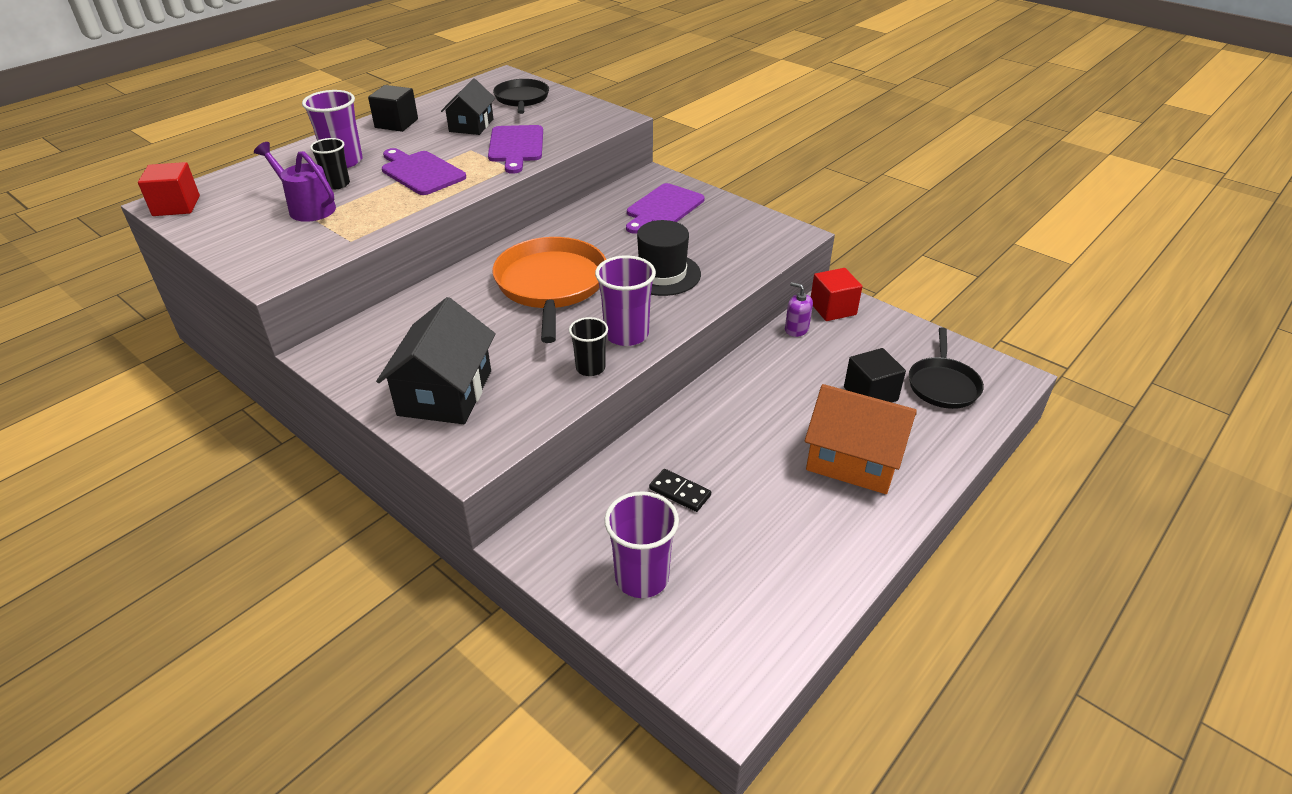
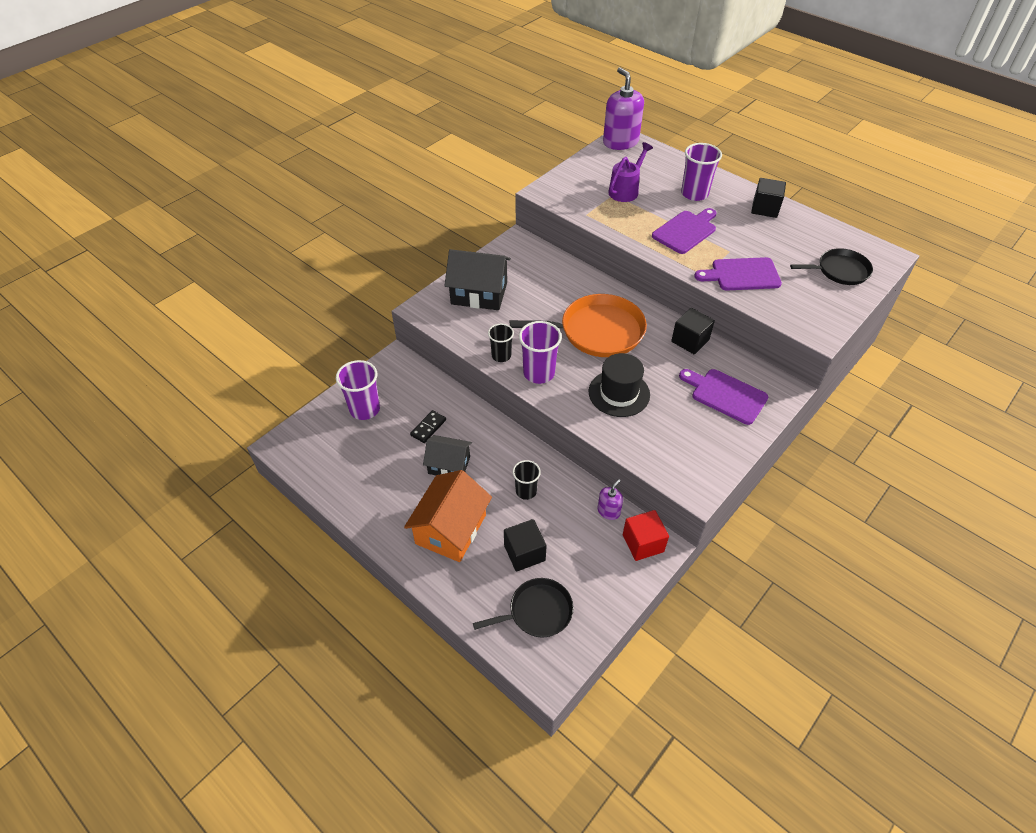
camera: 90 degrees right, 10 degrees up
red cube [138,162,200,216] -> purple soap dispenser [603,67,644,150]
black cup [310,138,350,189] -> black cup moved to [513,460,541,500]
black house [441,78,495,135] -> black house moved to [423,435,472,475]
black pan [909,327,984,409] -> black pan turned 150 degrees clockwise [473,578,574,638]
none -> black cube [671,308,715,355]

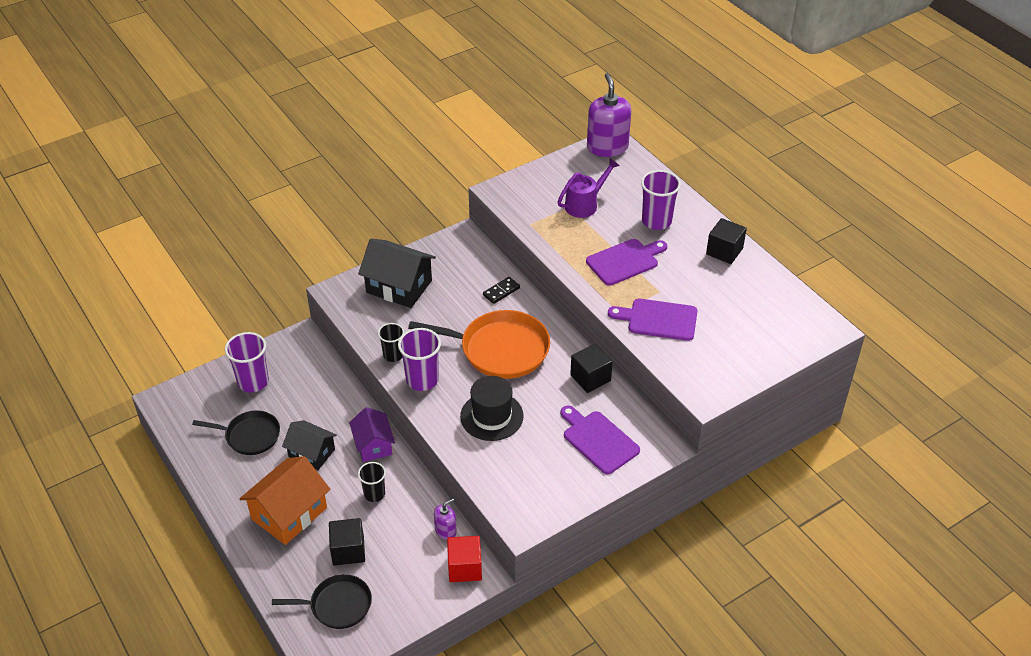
camera: 15 degrees right, 5 degrees down
black domino [410,410,446,443] -> black domino moved to [483,277,520,304]
black pan [790,248,873,285] -> black pan moved to [192,411,280,455]
none -> purple house [349,407,395,462]

